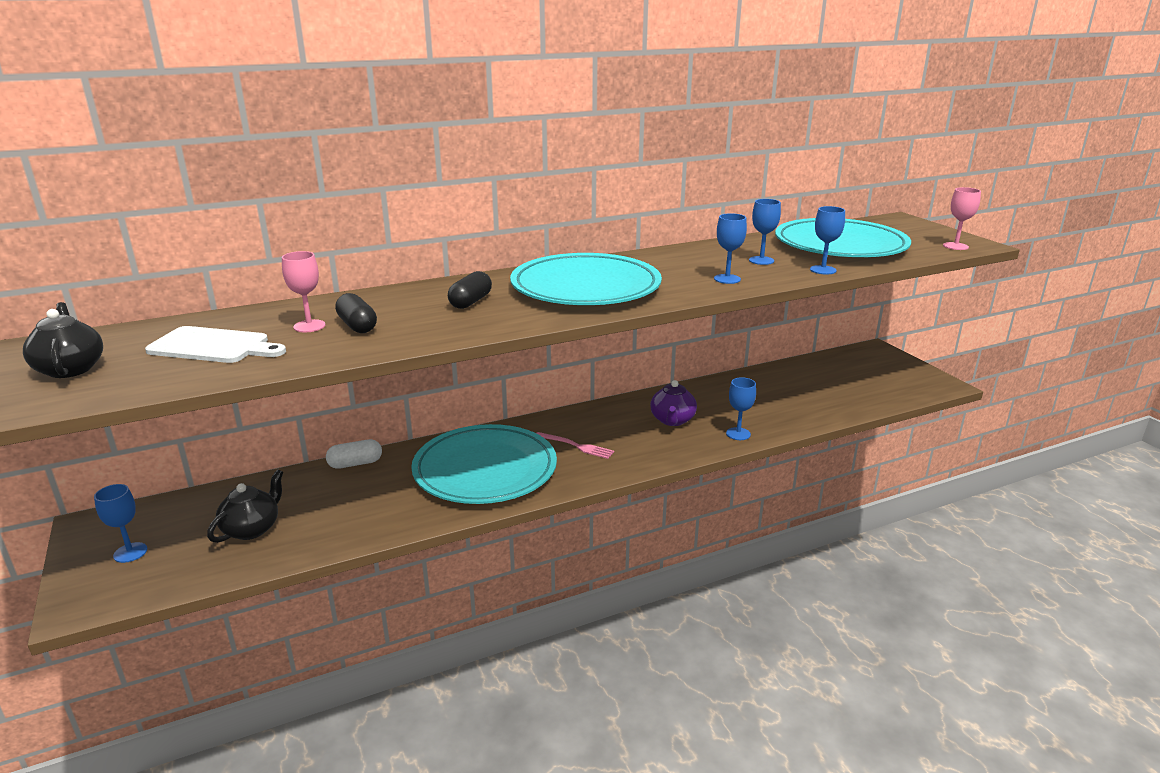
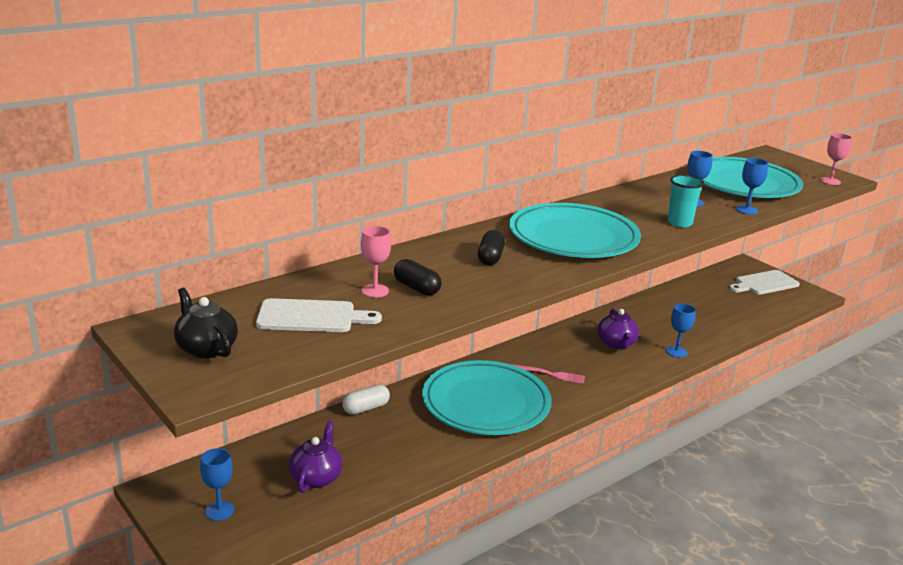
camera: 15 degrees left, 0 degrees up
black teapot [207,469,284,543] -> purple teapot [289,421,342,493]
blue goblet [714,213,747,284] -> turquoise cup [667,175,704,227]
none -> white cutting board [729,270,800,295]

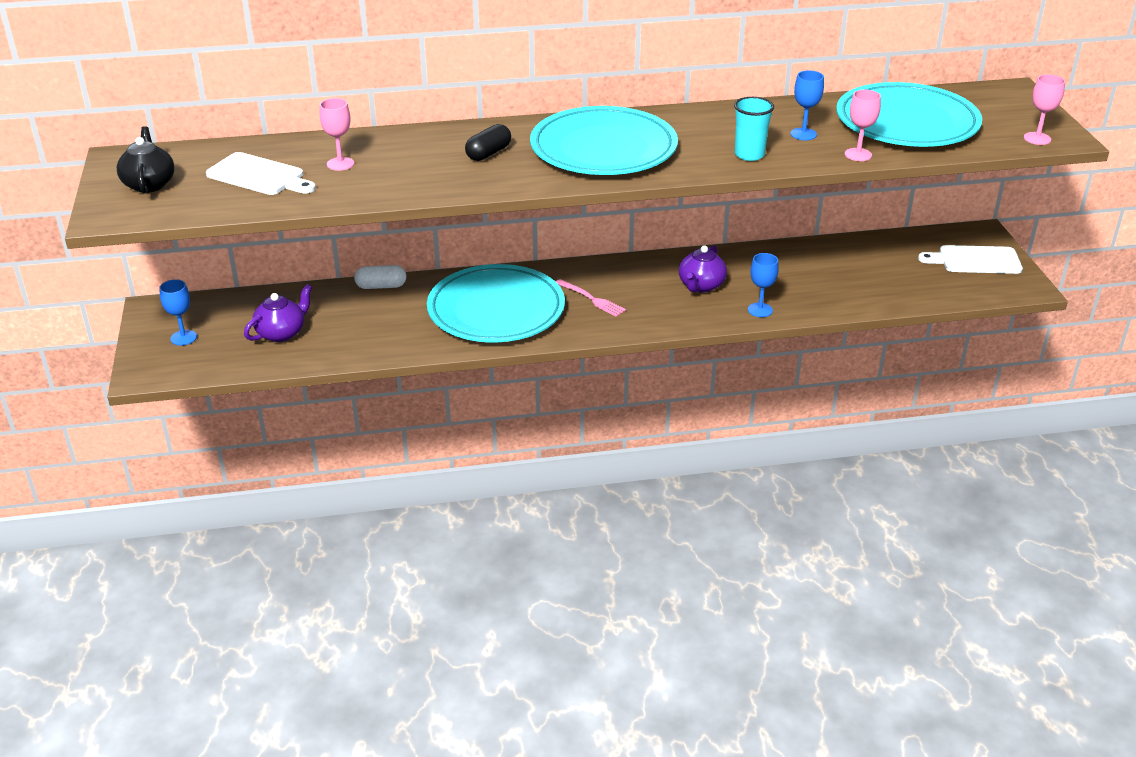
camera: 30 degrees right, 10 degrees up
black capsule [394,259,441,295] -> none
blue goblet [736,158,768,215] -> pink goblet [845,90,881,161]

